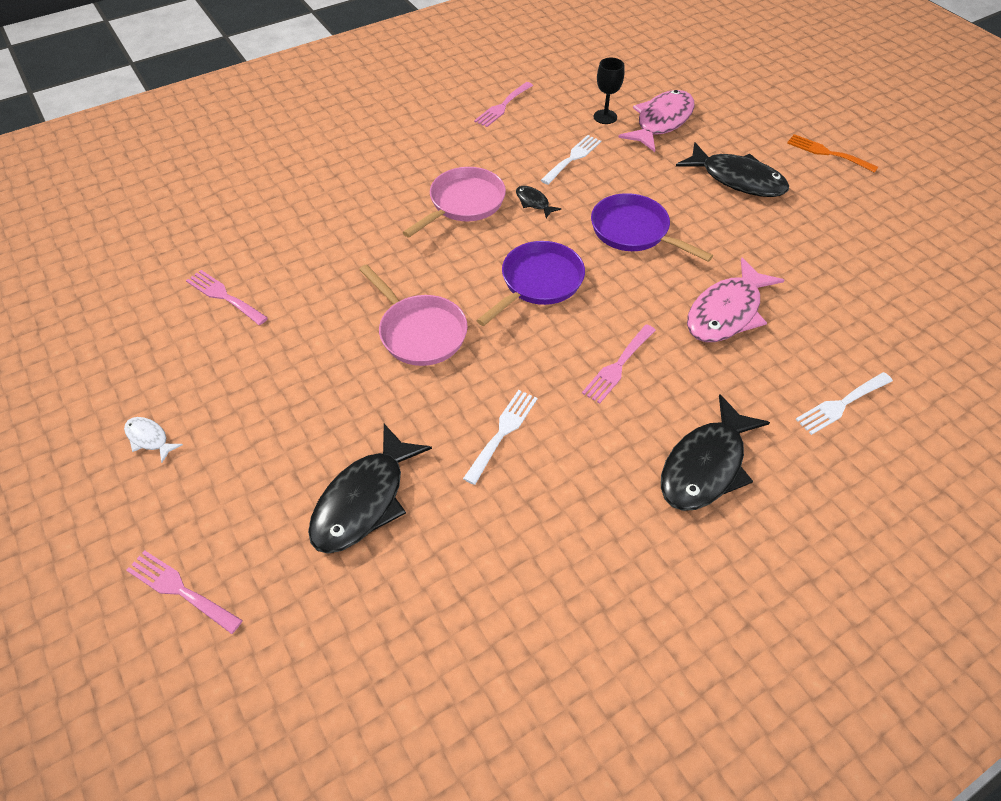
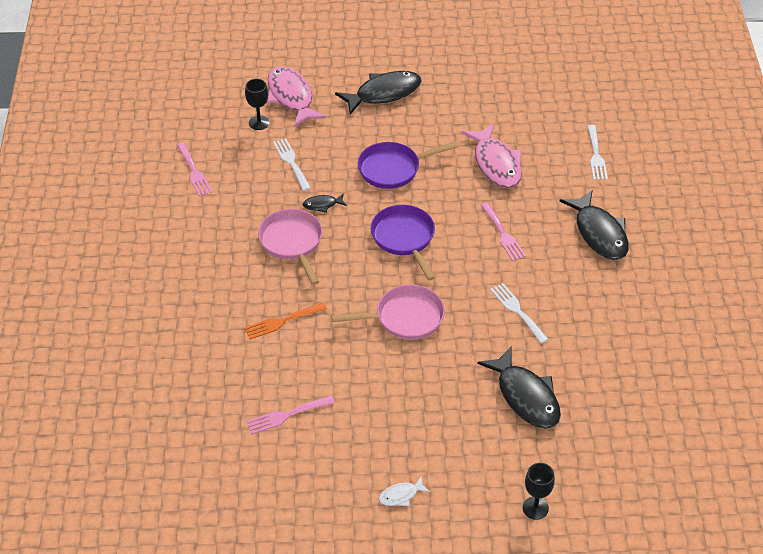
camera: 60 degrees left, 5 degrees down
pink fork [126,550,243,634] -> black goblet [523,463,555,520]
orange fork [787,134,878,173] -> orange fork moved to [244,303,327,339]

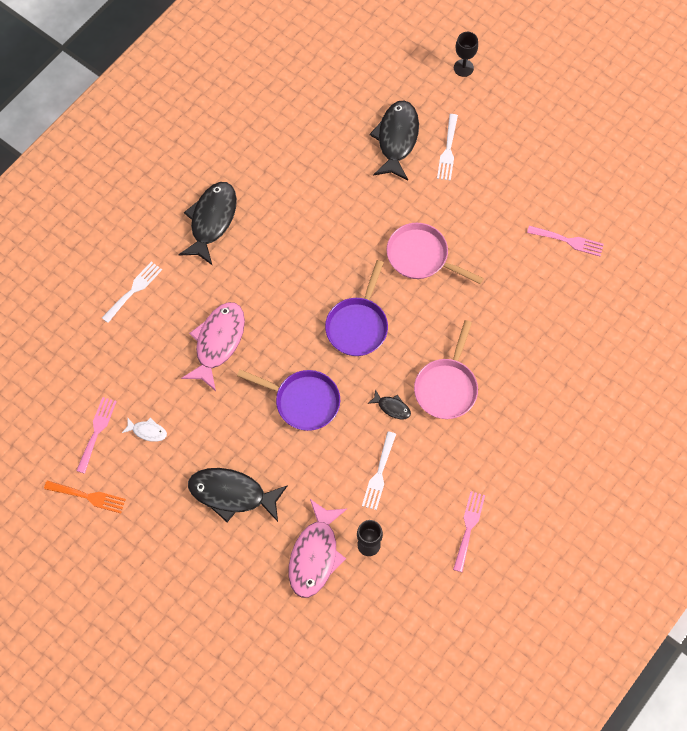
camera: 140 degrees left, 20 degrees up
orange fork [244,303,327,339] -> orange fork moved to [44,480,126,514]
white fish [379,477,430,506] -> white fish moved to [122,417,167,442]
pink fork [480,202,526,261] -> pink fork moved to [76,397,117,474]
white fork [490,283,549,344] -> white fork moved to [437,114,458,181]

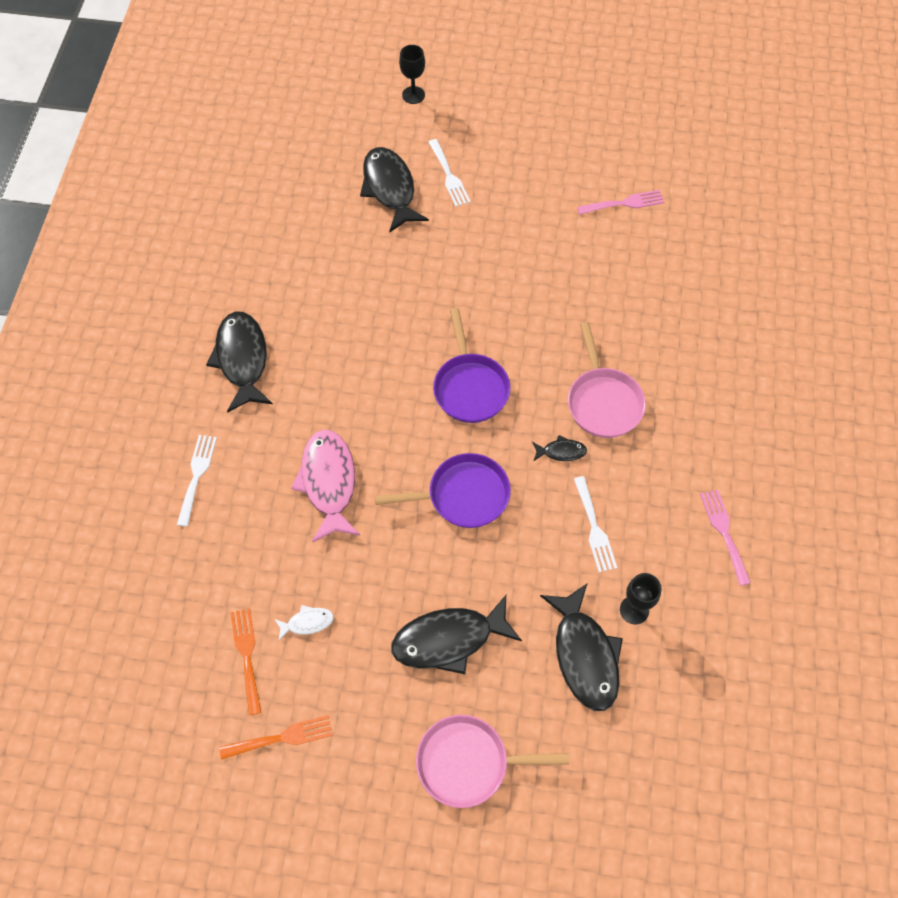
camera: 30 degrees left, 5 degrees down
pink fork [76,397,117,474] -> orange fork [230,608,262,716]
pink fish [289,499,347,598] -> black fish [540,584,623,711]
pink pan [386,223,484,284] -> pink pan moved to [416,715,569,808]

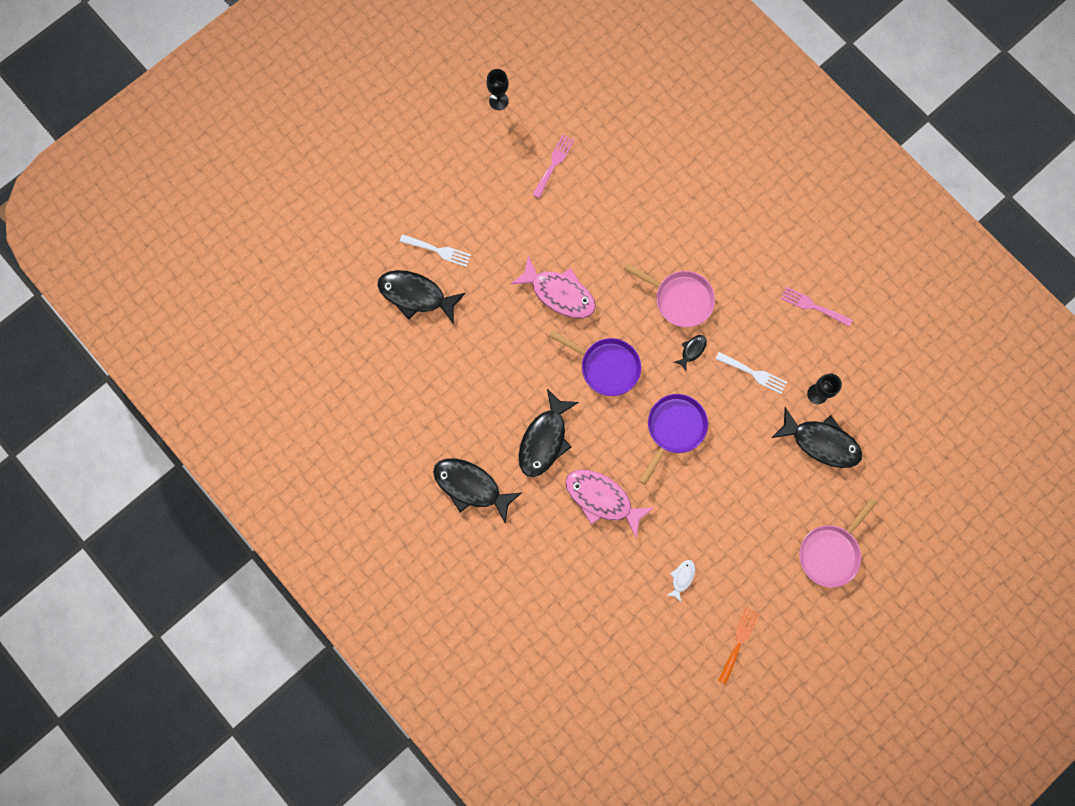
camera: 50 degrees left, 15 degrees up
white fork [177,435,217,527] -> none
orange fork [230,608,262,716] -> none
black fish [391,595,522,674] -> black fish moved to [518,389,579,477]
black goblet [399,45,425,104] -> black goblet moved to [486,69,509,110]
none -> pink fish [510,256,596,318]

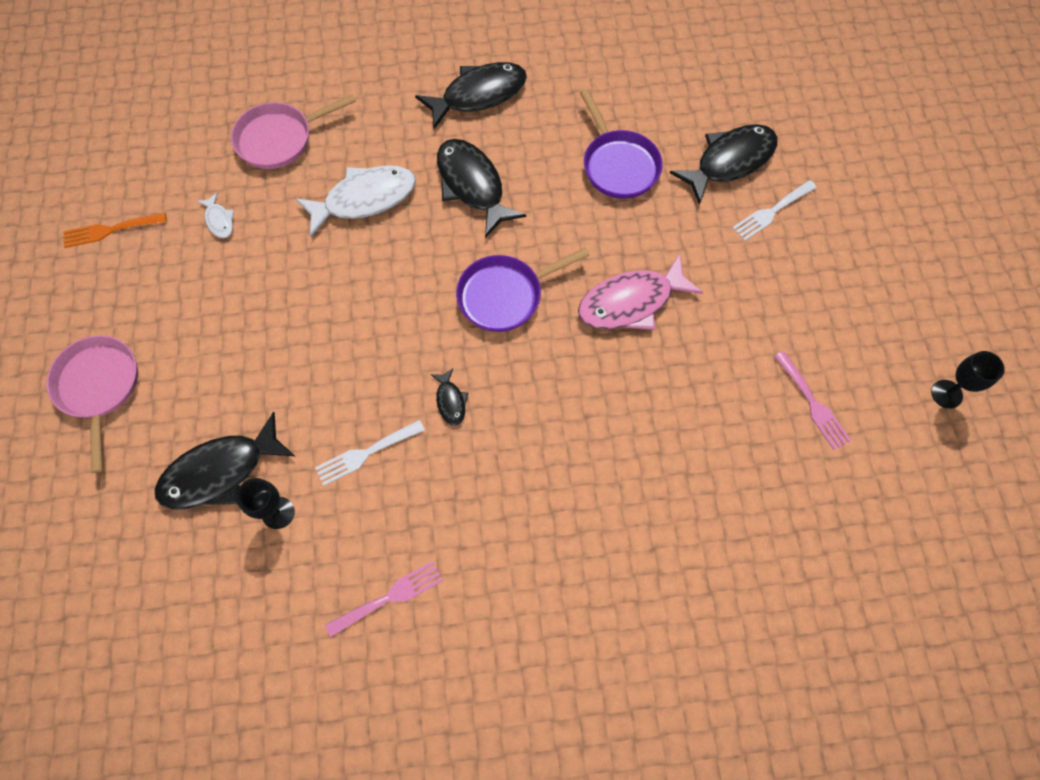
camera: 125 degrees right, 10 degrees down
pink fish [565,470,653,538] -> white fish [295,165,416,237]
pink pan [624,263,715,327] -> pink pan moved to [231,94,356,169]
purple pan [640,394,708,485] -> purple pan moved to [580,89,663,199]
orange fork [718,607,759,684] -> orange fork turned 105 degrees clockwise [63,213,167,248]

